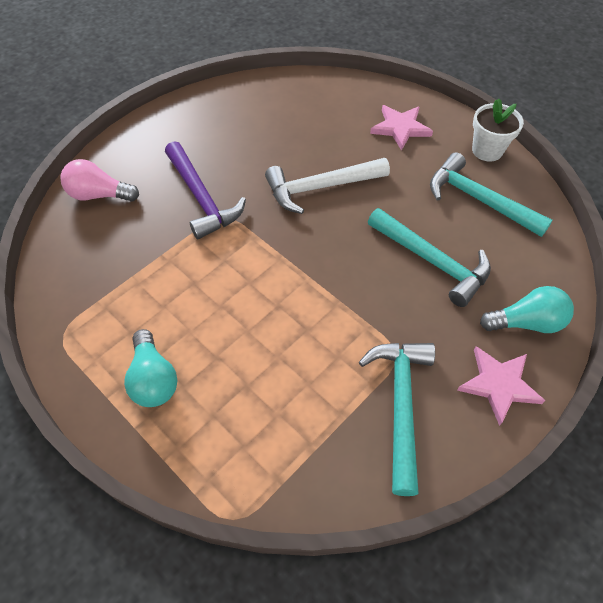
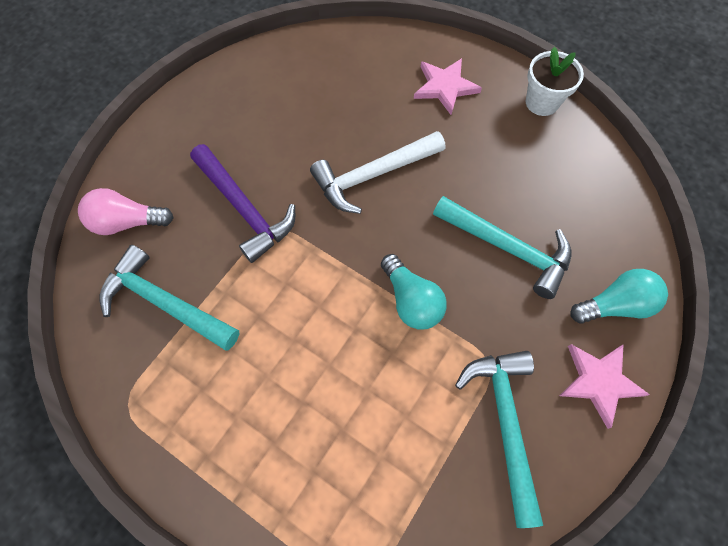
camera: 10 degrees left, 10 degrees up
turquoise light bulb [124,329,178,407] -> turquoise light bulb moved to [381,254,447,330]
turquoise hammer [430,152,553,237] -> turquoise hammer moved to [99,245,239,351]

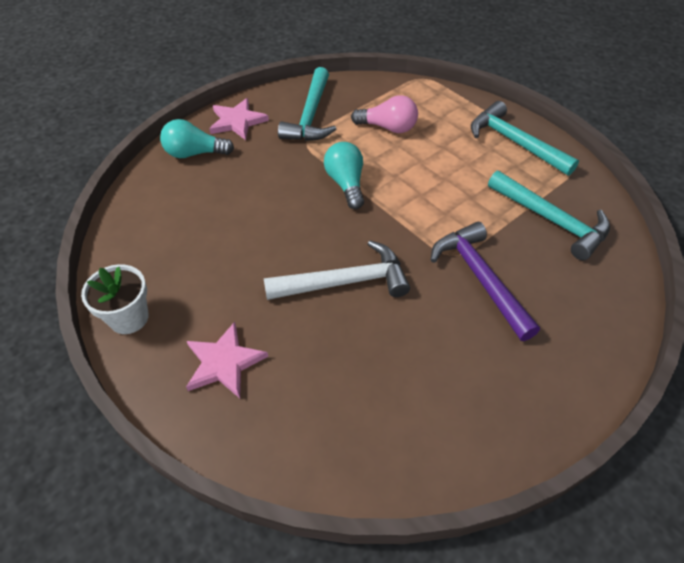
camera: 165 degrees left, 15 degrees down
pink light bulb [78,188,174,235] -> pink light bulb moved to [351,95,418,133]
turquoise hammer [433,196,571,299] -> turquoise hammer moved to [471,101,579,176]

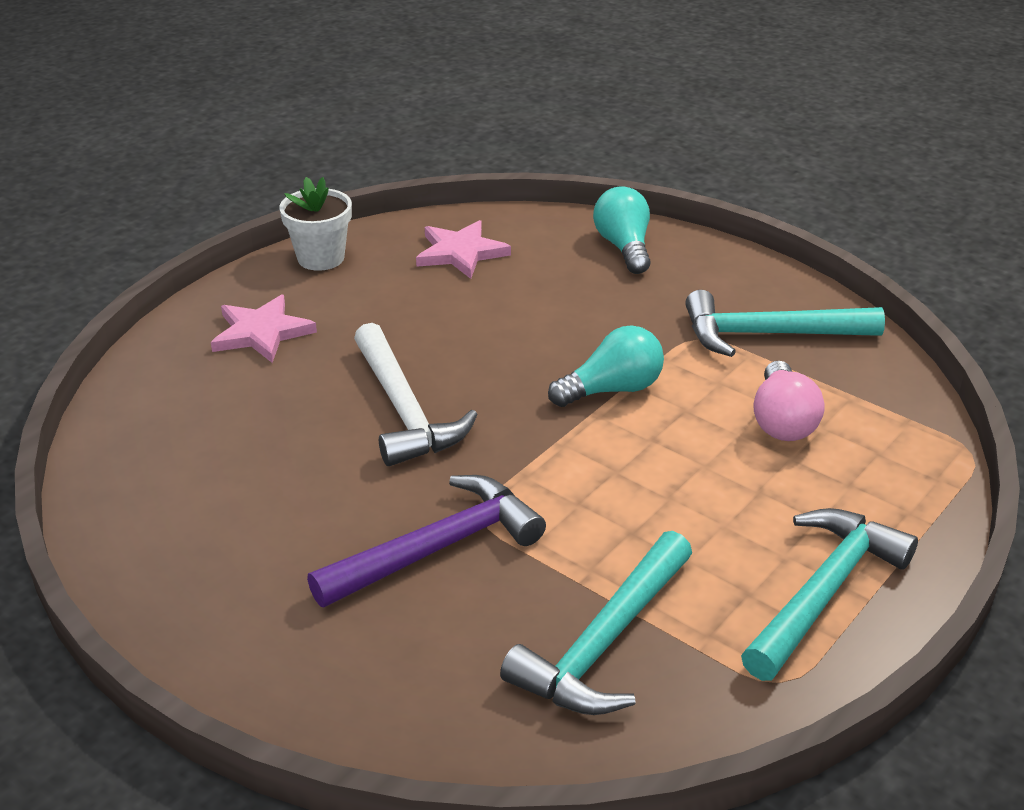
camera: 80 degrees right, 15 degrees down
pink star [209,98,269,140] -> pink star moved to [416,220,511,279]

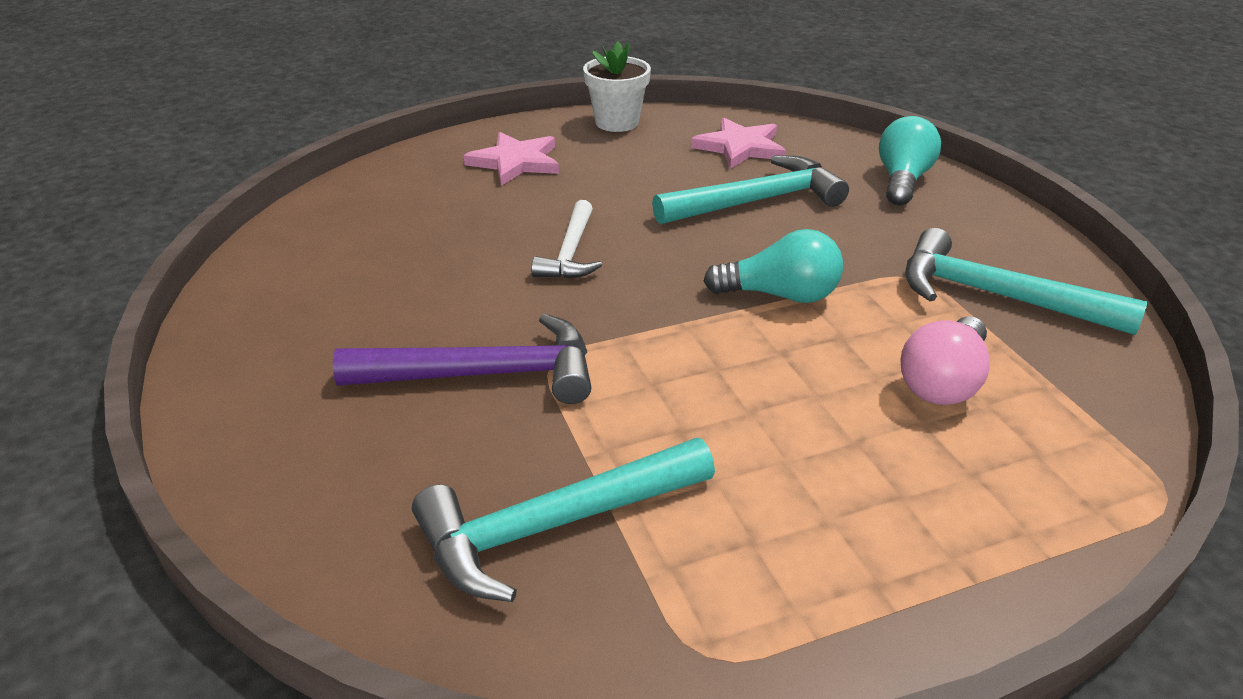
camera: 30 degrees right, 0 degrees up
white hammer [354,323,478,466] -> white hammer [531,200,602,279], size x0.63
turquoise hammer [741,508,918,681] -> turquoise hammer moved to [652,155,849,224]

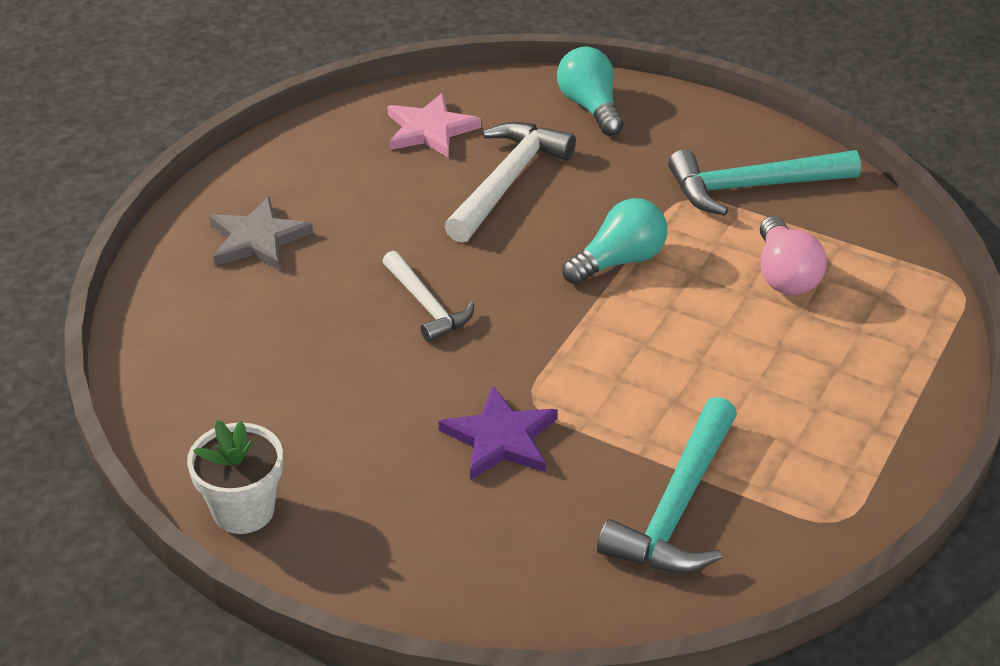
camera: 40 degrees left, 5 degrees up
purple hammer [333,314,592,404] -> purple star [439,385,558,480]
pink star [464,132,559,186] -> grey star [209,197,313,271]
white flower pot [583,41,651,132] -> white flower pot moved to [187,420,283,534]
turquoise hammer [652,155,849,224] -> white hammer [444,122,576,243]

